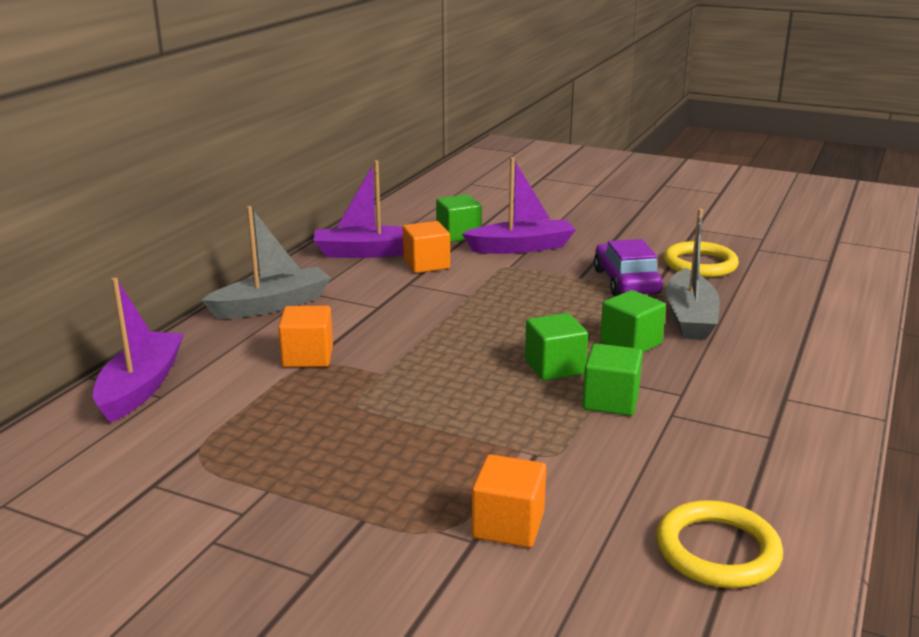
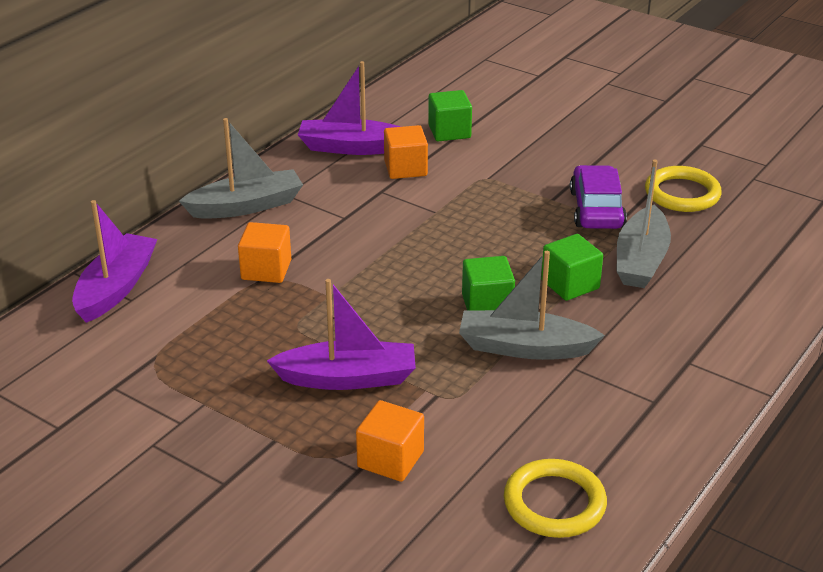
camera: 10 degrees right, 10 degrees up
purple boat [462,157,576,254] -> purple boat moved to [267,279,416,390]
green cube [582,343,643,416] -> grey boat [459,251,605,360]

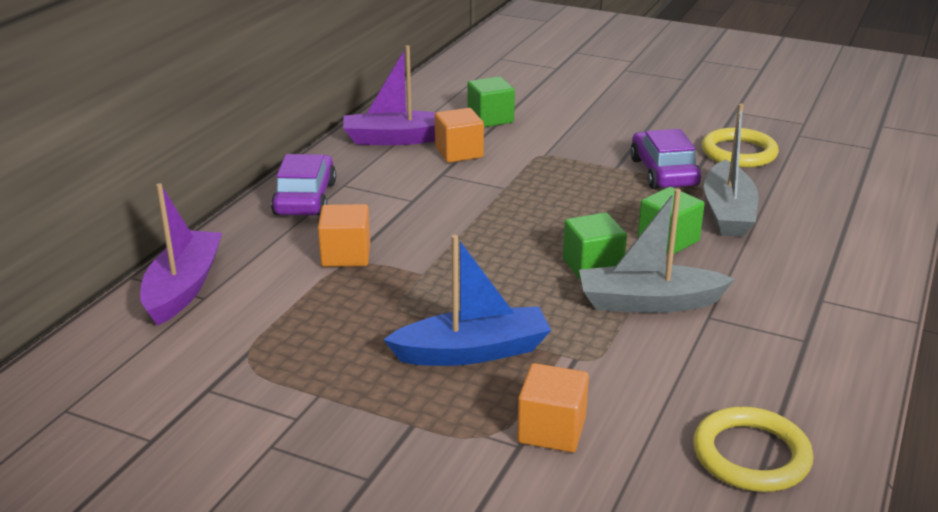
camera: 10 degrees left, 5 degrees down
grey boat [179,118,303,219] -> purple car [271,154,336,216]
purple boat [267,279,416,390] -> blue boat [383,235,551,366]

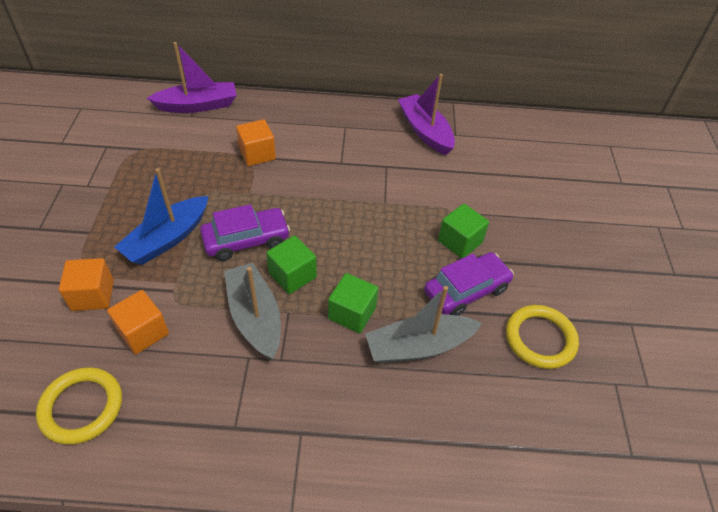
camera: 65 degrees right, 20 degrees up
purple car [271,154,336,216] -> purple car moved to [200,204,290,261]
blue boat [383,235,551,366] -> blue boat turned 75 degrees clockwise [115,168,208,265]
orange cube [435,108,484,163] -> orange cube moved to [107,290,169,354]
green cube [467,76,515,127] -> green cube moved to [438,204,489,259]

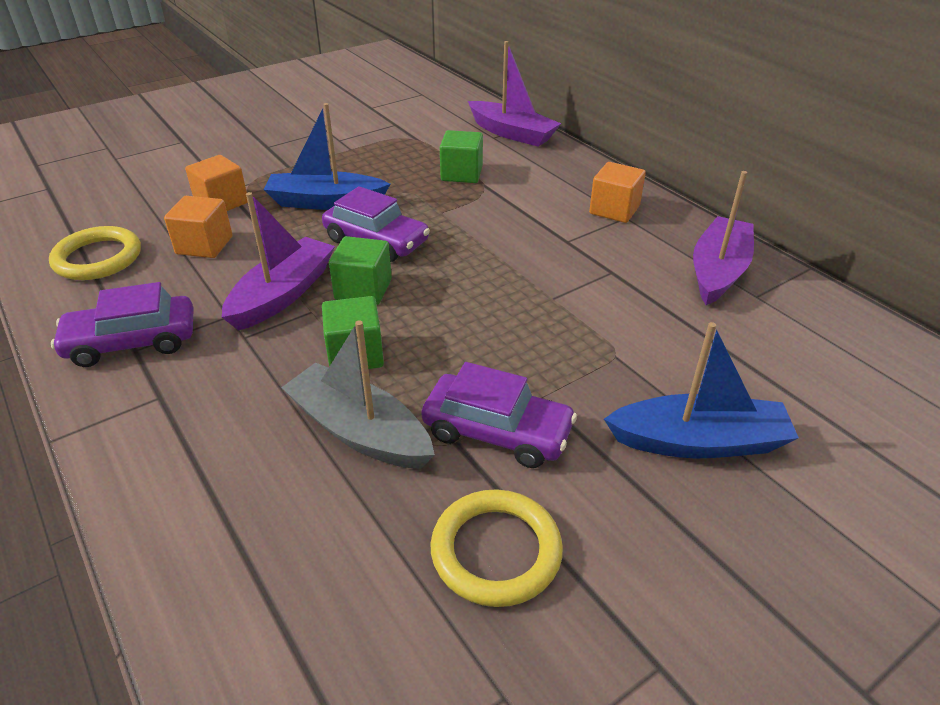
camera: 55 degrees right, 10 degrees down
grey boat [224,263,281,359] -> purple boat [222,192,335,331]
orange cube [236,119,276,166] -> orange cube moved to [589,162,646,223]
green cube [438,204,489,259] -> green cube moved to [440,130,483,183]
none -> purple car [51,282,194,367]
none -> blue boat [604,322,799,458]

